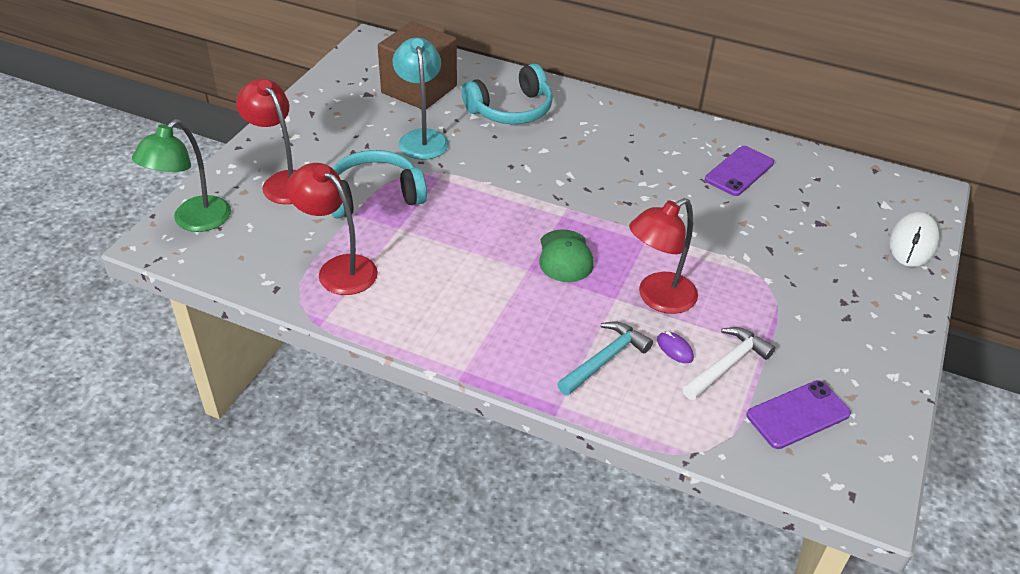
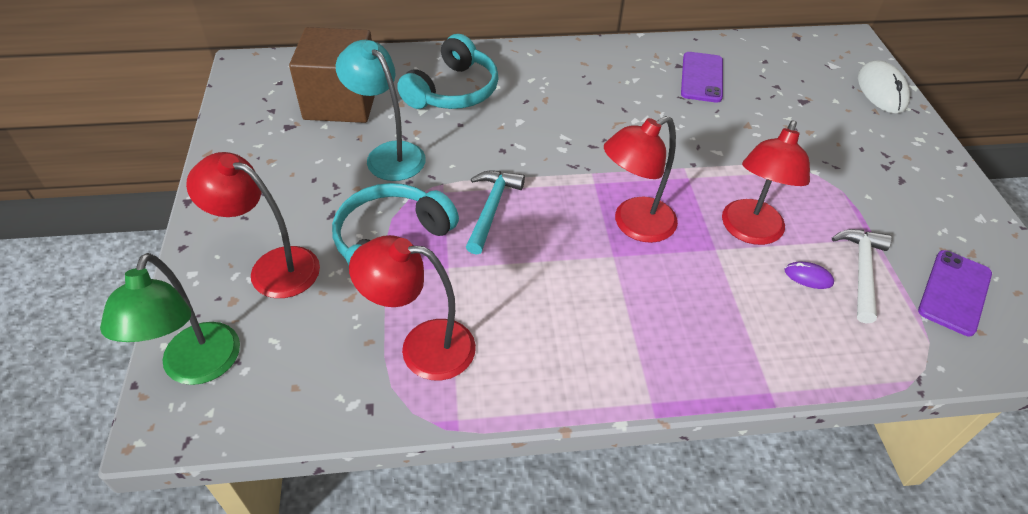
camera: 30 degrees left, 5 degrees up
green cap [539,229,594,282] -> red lamp [604,116,678,243]
turquoise hammer [557,321,653,396] -> turquoise hammer moved to [466,171,525,255]

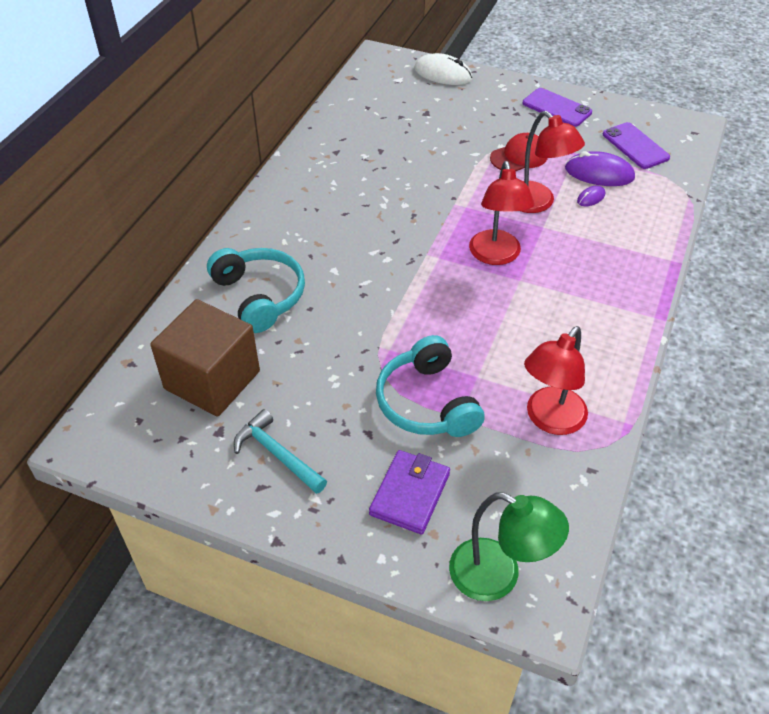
camera: 60 degrees left, 0 degrees up
red lamp [186,152,320,298] -> purple wallet [369,450,450,534]
turquoise lamp [336,40,426,181] -> none
turquoise hammer [466,171,525,255] -> turquoise hammer moved to [234,409,327,494]
purple phone [681,52,723,103] -> purple phone moved to [523,88,592,127]
white hammer [832,229,892,324] -> purple mouse [565,151,635,186]
none -> red cap [490,133,548,172]

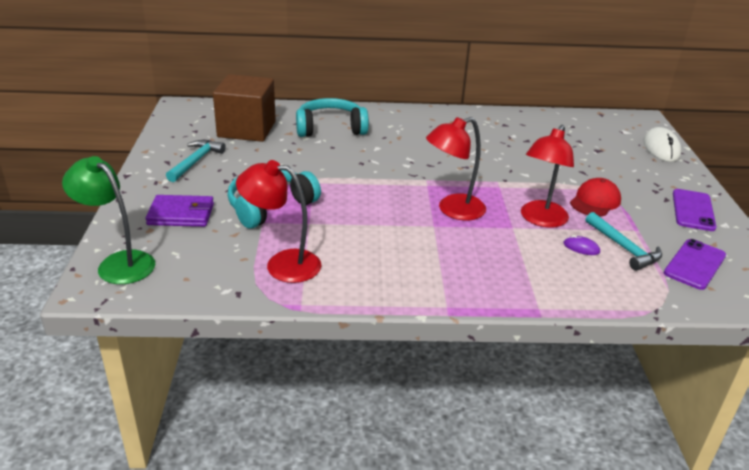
camera: 65 degrees right, 15 degrees down
turquoise headphones [207,248,305,333] -> turquoise headphones turned 135 degrees counterclockwise [296,98,369,137]
green lamp [449,492,569,601] -> green lamp turned 120 degrees clockwise [62,156,155,284]
red cap [490,133,548,172] -> red cap turned 90 degrees counterclockwise [570,178,621,216]
purple mouse [565,151,635,186] -> turquoise hammer [586,212,662,271]

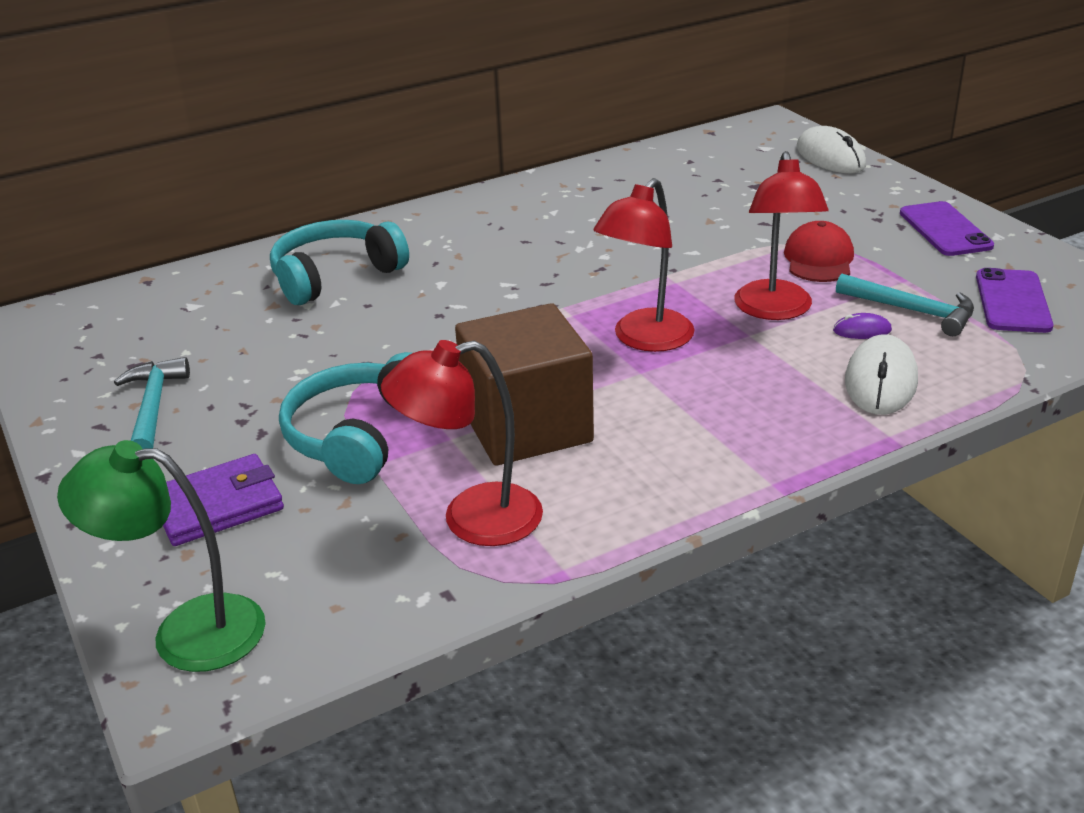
camera: 25 degrees left, 0 degrees up
brown cube [213,74,276,142] -> brown cube moved to [455,303,594,466]
none -> white mouse [845,334,918,415]

